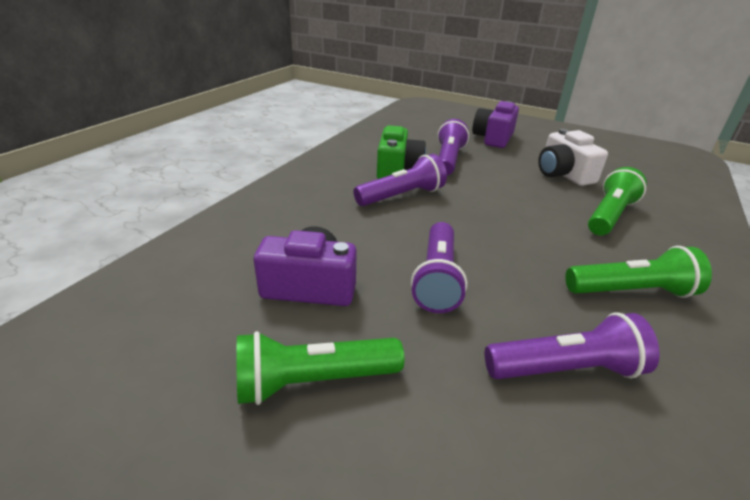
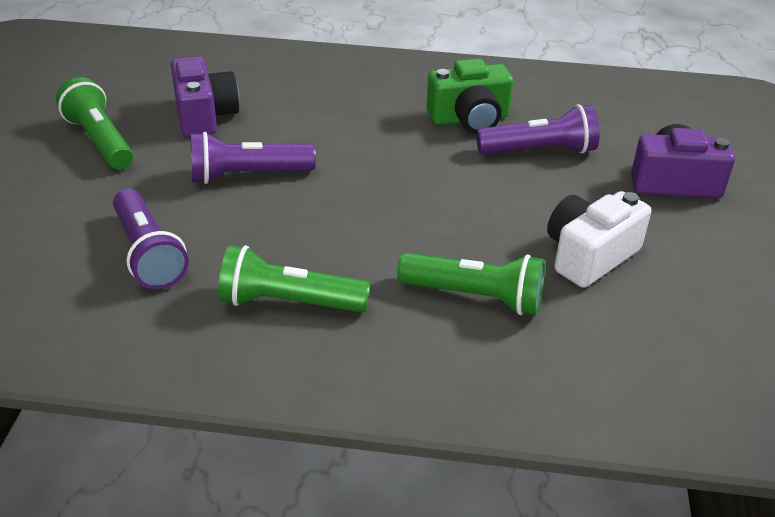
camera: 70 degrees right, 5 degrees up
purple flashlight [354,154,447,206] -> none
green flashlight [565,246,712,298] -> green flashlight turned 120 degrees clockwise [218,245,370,312]

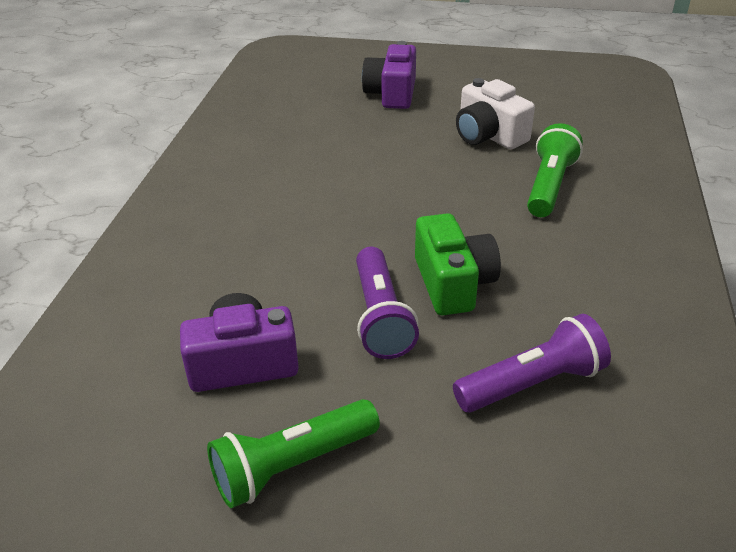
camera: 85 degrees left, 0 degrees up
green flashlight [218,245,370,312] -> none
green camera [426,59,513,134] -> green camera moved to [415,213,501,315]
purple flashlight [476,104,600,154] -> none

